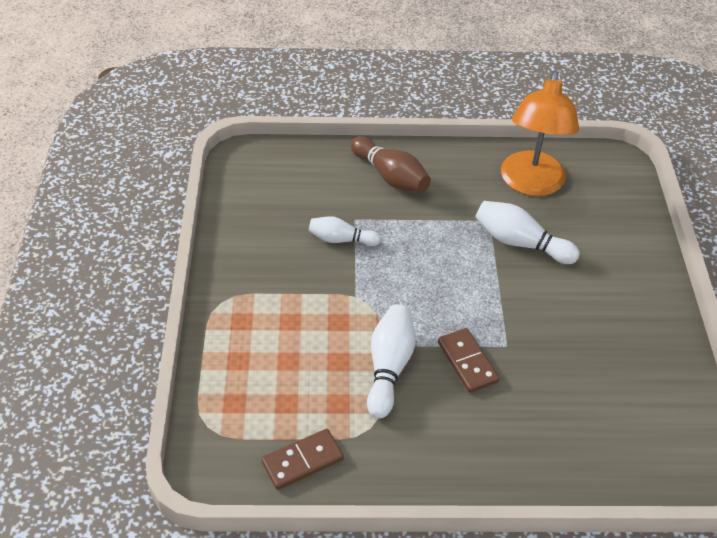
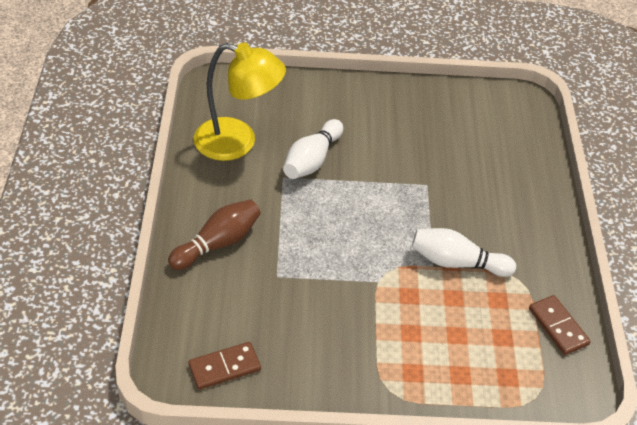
camera: 90 degrees left, 0 degrees up
white bowling pin [308,216,381,246] -> none
brown domino [438,328,500,393] -> brown domino moved to [188,342,261,390]
orange lamp [501,70,579,196] -> yellow lamp [194,43,286,161]

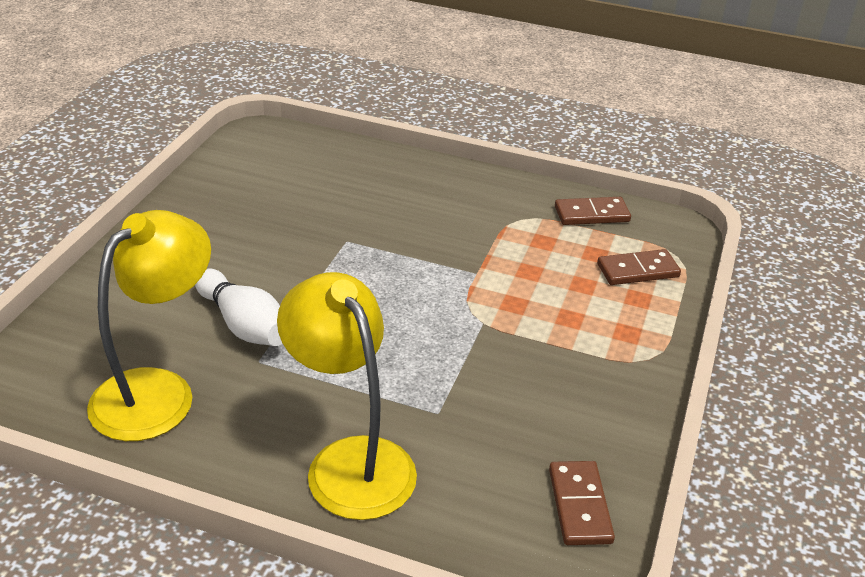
camera: 70 degrees left, 10 degrees down
brown bowling pin [168,199,261,270] -> yellow lamp [277,272,417,520]
white bowling pin [412,228,516,277] -> none
none -> brown domino [597,249,681,285]

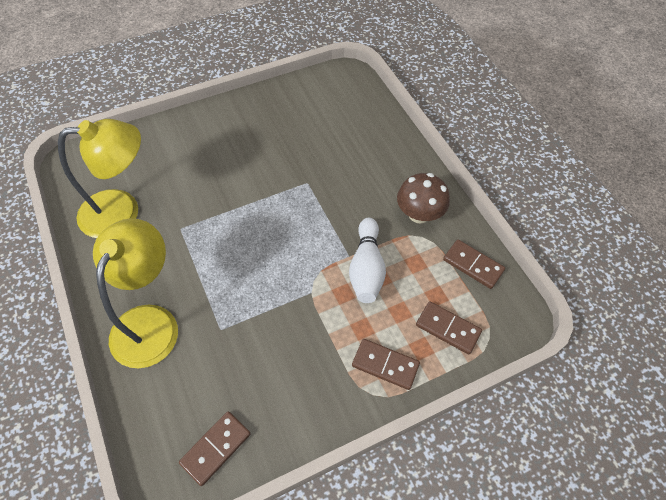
camera: 45 degrees right, 20 degrees up
white bowling pin [195,268,283,346] -> white bowling pin moved to [349,218,386,303]
none -> brown domino [352,339,420,390]
none -> brown mushroom [397,173,450,224]

